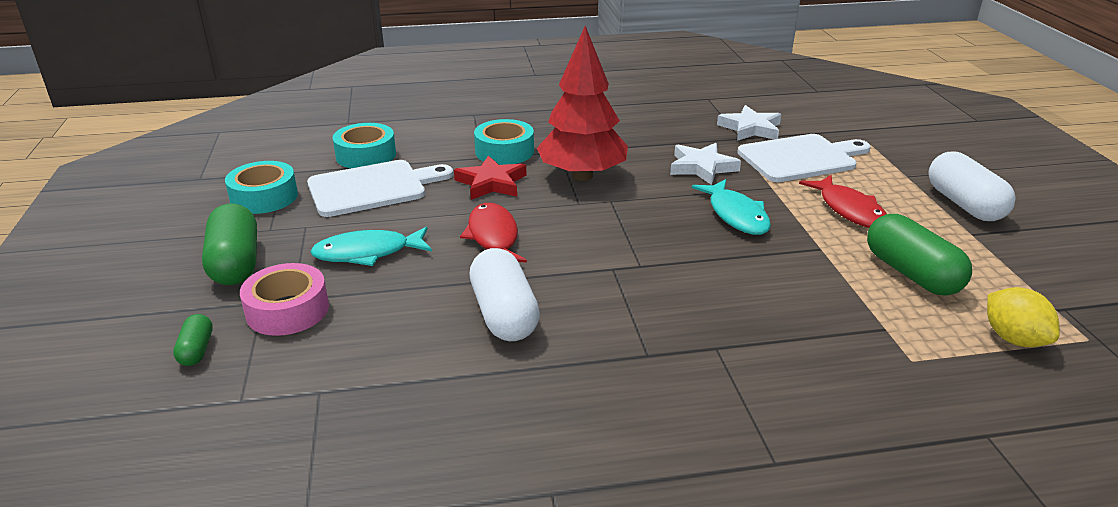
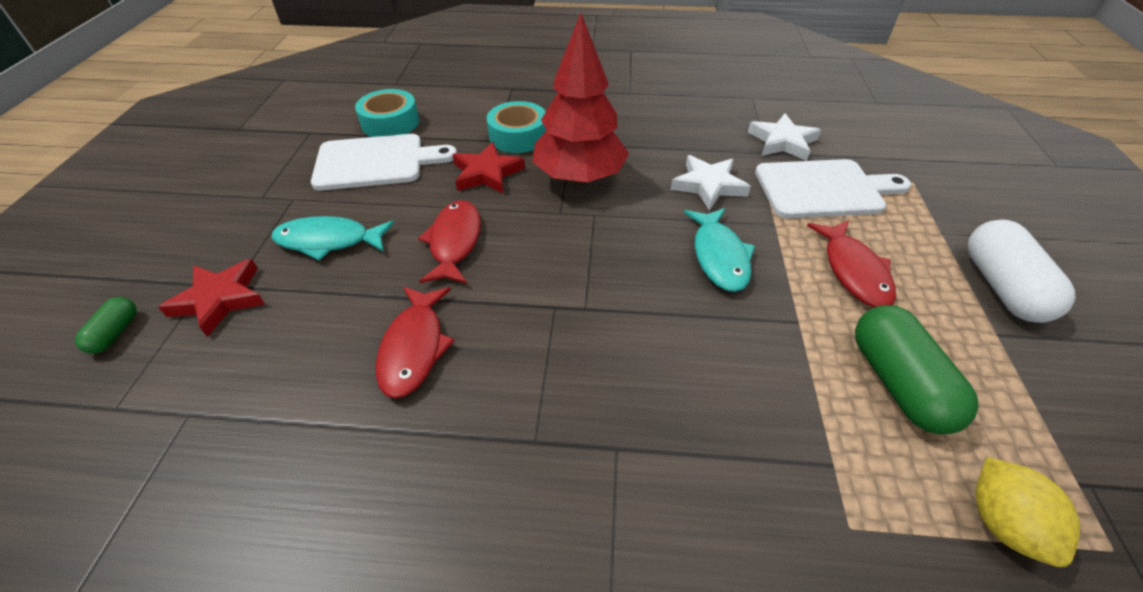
camera: 15 degrees right, 15 degrees up
green capsule [202,204,257,285] -> none
turquoise tape [225,161,298,214] -> none
pink tape [240,263,329,336] -> red star [158,258,265,337]
white capsule [469,248,540,341] -> red fish [376,287,455,398]

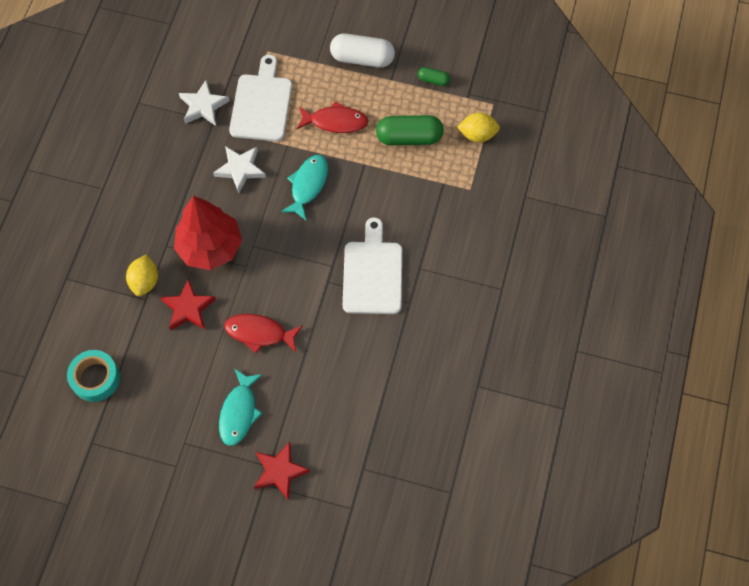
camera: 80 degrees left, 20 degrees up
green capsule [75,297,137,354] -> green capsule moved to [418,67,450,86]
white cutting board [311,134,457,190] -> white cutting board moved to [343,217,402,314]
red fish [376,287,455,398] -> none
turquoise tape [487,101,547,153] -> yellow lemon [126,255,158,296]
turquoise fish [684,208,755,292] -> turquoise fish turned 75 degrees counterclockwise [281,155,328,220]

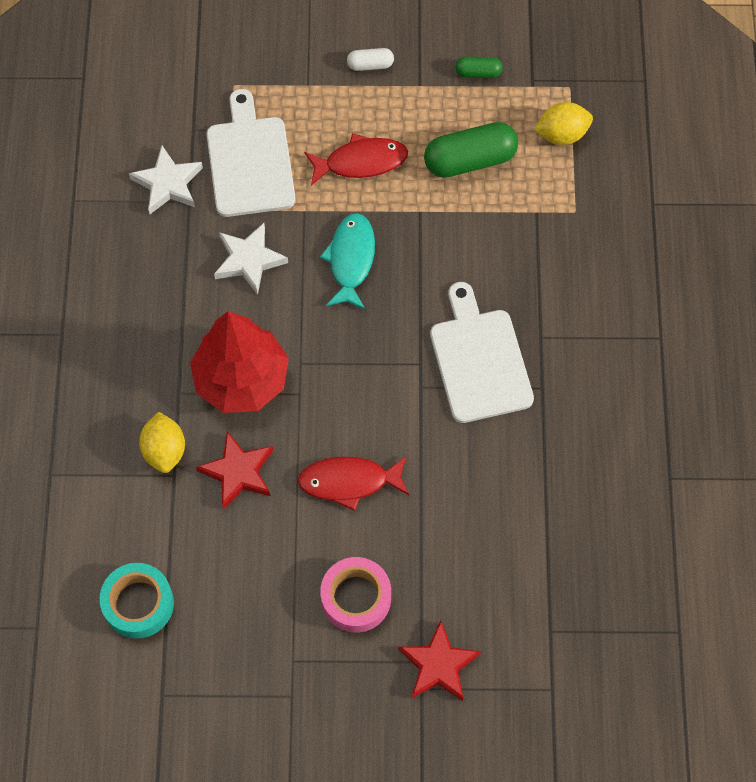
camera: 15 degrees left, 0 degrees up
turquoise fish [219,369,263,446] -> pink tape [320,557,391,633]
white capsule [330,33,395,68] -> white capsule [347,48,394,71], size x0.50

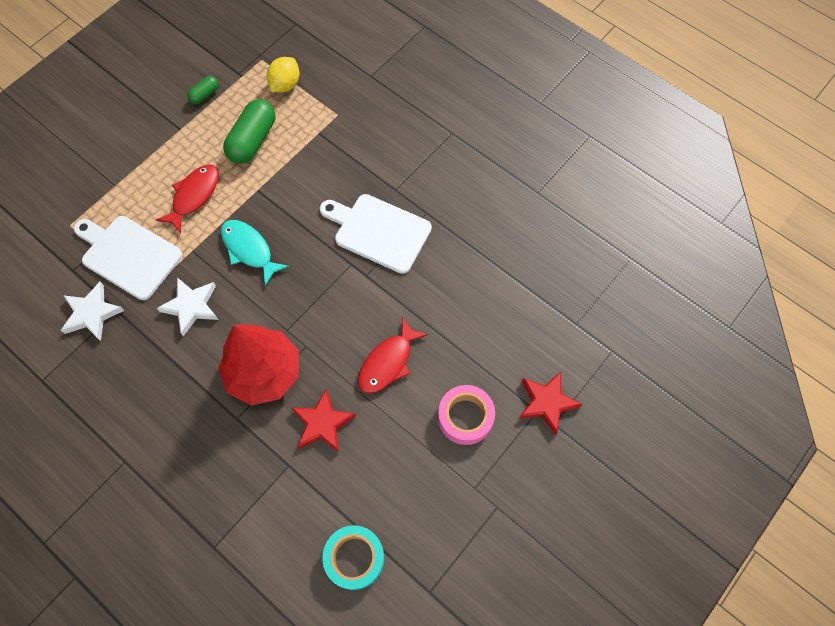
camera: 50 degrees left, 0 degrees up
yellow lemon [139,412,185,473] -> none
white capsule [347,48,394,71] -> none

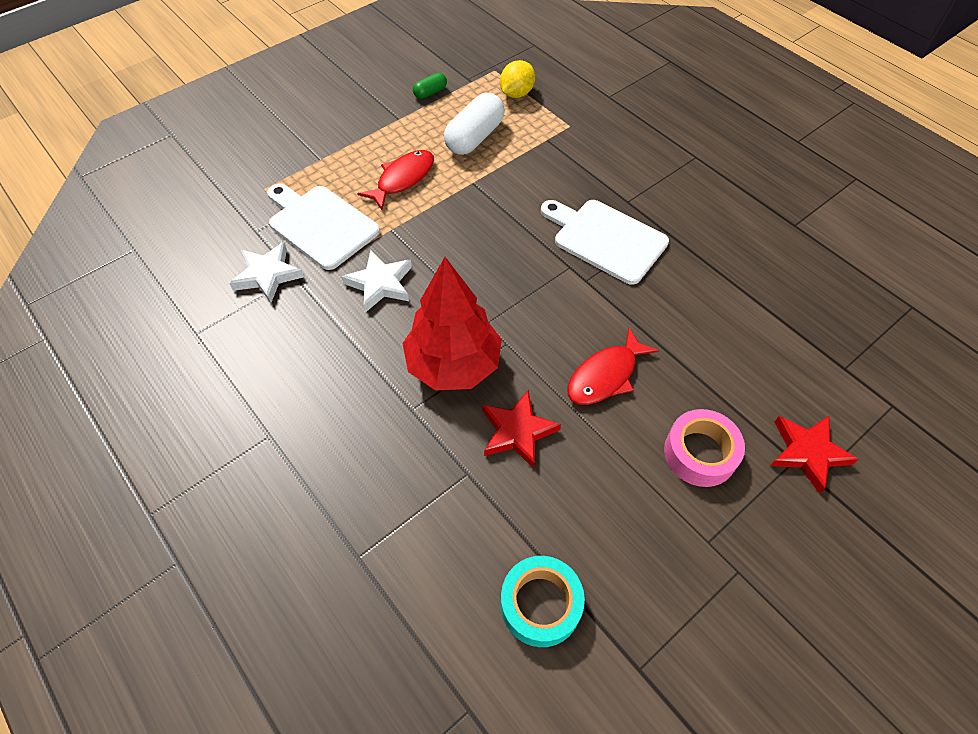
camera: 10 degrees right, 10 degrees down
turquoise fish [221,220,289,286] -> none
green capsule [223,99,275,164] -> white capsule [444,93,505,155]

